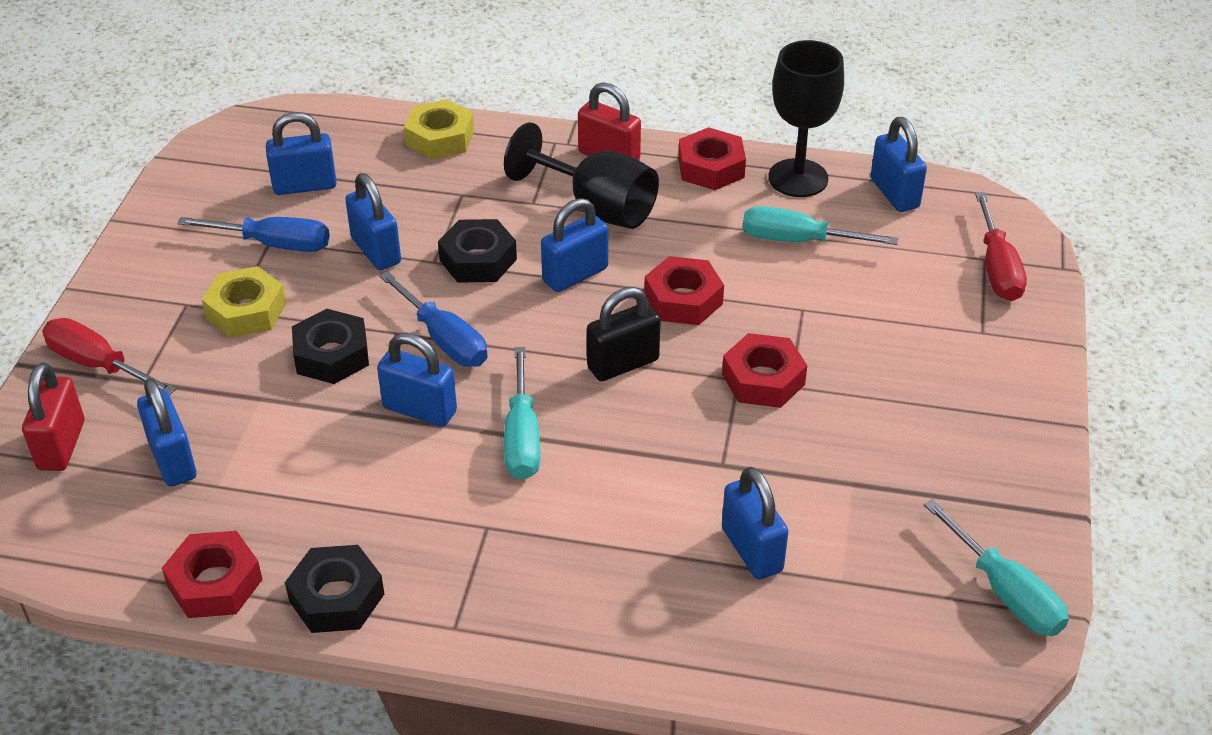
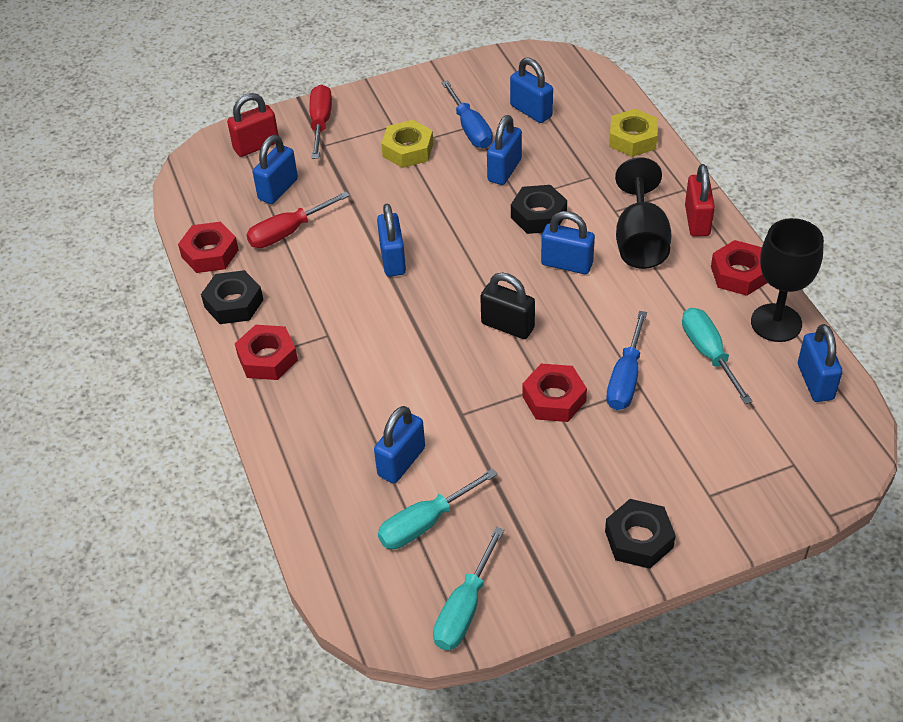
camera: 60 degrees right, 5 degrees up
black nut [292,309,369,384] -> black nut moved to [605,499,676,569]
blue screwdriver [379,271,487,367] -> blue screwdriver moved to [606,311,647,410]
turquoise screwdriver [504,347,540,480] -> turquoise screwdriver moved to [378,468,498,549]
red nut [644,256,724,325] -> red nut moved to [235,325,298,380]
blue padlock [871,117,927,212] -> blue padlock turned 45 degrees counterclockwise [798,324,843,402]
red screwdriver [975,193,1027,301] -> red screwdriver moved to [246,192,350,248]

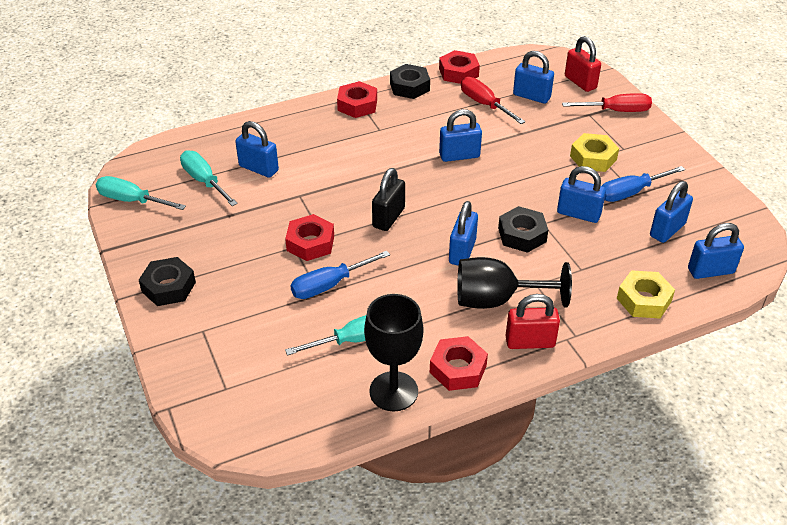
camera: 85 degrees right, 5 degrees down
blue screwdriver [606,311,647,410] -> blue screwdriver turned 45 degrees counterclockwise [290,251,390,299]
blue padlock [798,324,843,402] -> blue padlock moved to [688,223,744,279]

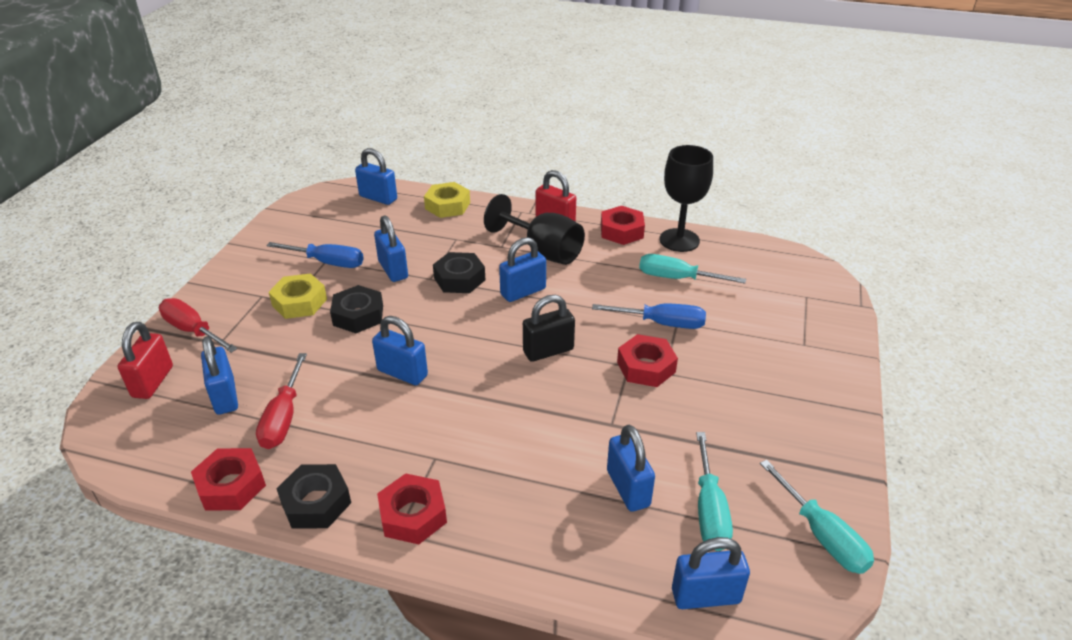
camera: 140 degrees left, 5 degrees down
black nut [139,257,196,306] -> black nut moved to [330,285,383,333]
blue padlock [650,181,693,243] -> blue padlock moved to [672,537,750,609]

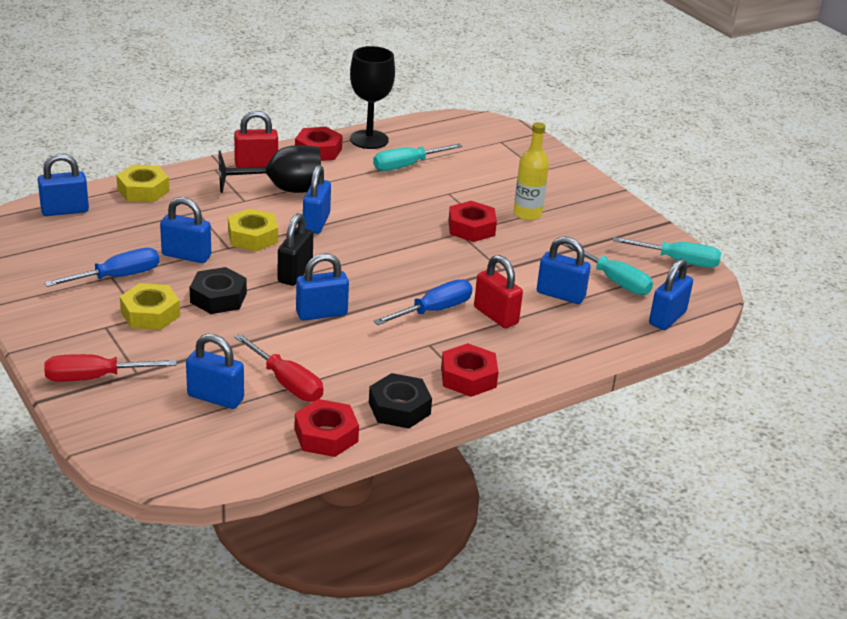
camera: 50 degrees left, 5 degrees down
red padlock [118,322,173,399] -> red padlock moved to [474,255,523,328]
black nut [433,252,485,293] -> yellow nut [228,208,278,251]
black padlock [523,295,575,362] -> black padlock moved to [278,213,313,286]
blue screwdriver [592,304,706,329] -> blue screwdriver moved to [374,279,473,325]
none -> yellow bottle [514,122,549,220]

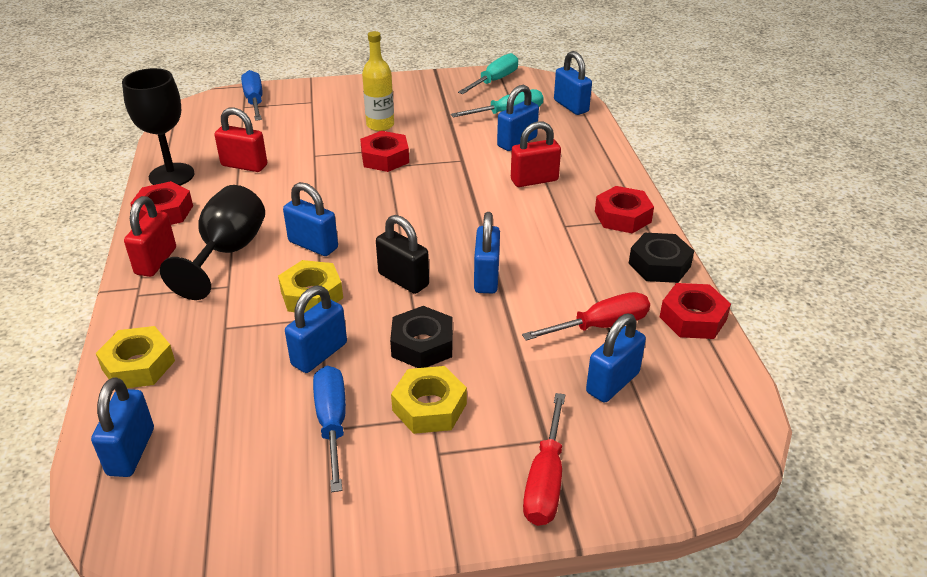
camera: 65 degrees left, 5 degrees up
turquoise screwdriver [373,144,462,171] -> red padlock [215,107,267,172]
blue screwdriver [374,279,473,325] -> blue screwdriver moved to [241,70,262,121]

